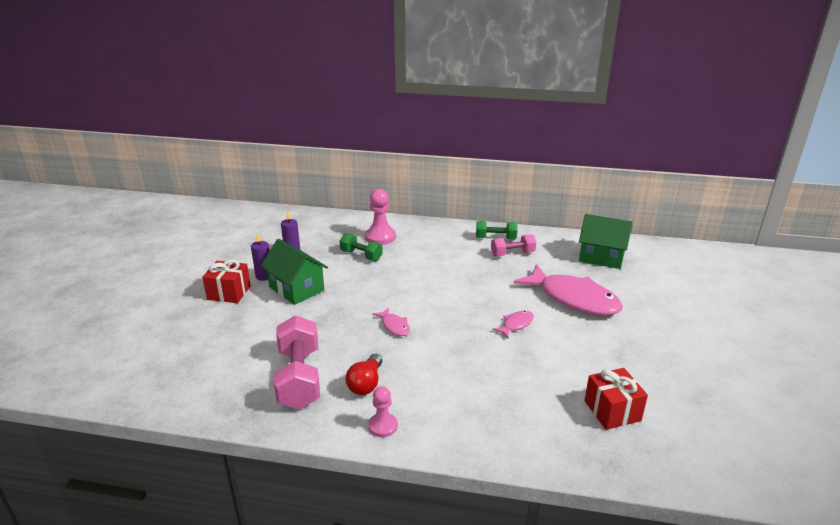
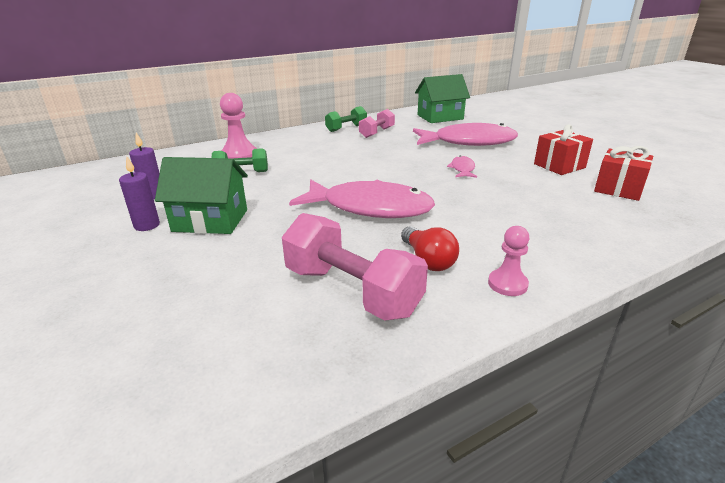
camera: 40 degrees left, 0 degrees up
red gift [202,260,251,303] -> red gift moved to [534,124,593,175]
pink fish [372,307,410,336] -> pink fish [289,180,435,218], size x2.33

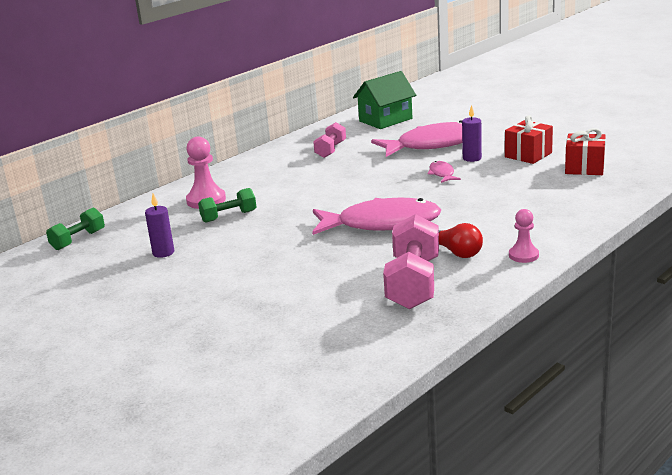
camera: 15 degrees left, 5 degrees down
purple candle [119,156,160,231] -> purple candle moved to [462,105,482,162]
green house [155,157,248,234] -> none
pink dumbbell [282,213,428,321] -> pink dumbbell turned 75 degrees clockwise [383,214,439,309]
green dumbbell [325,106,367,132] -> green dumbbell moved to [46,207,105,250]

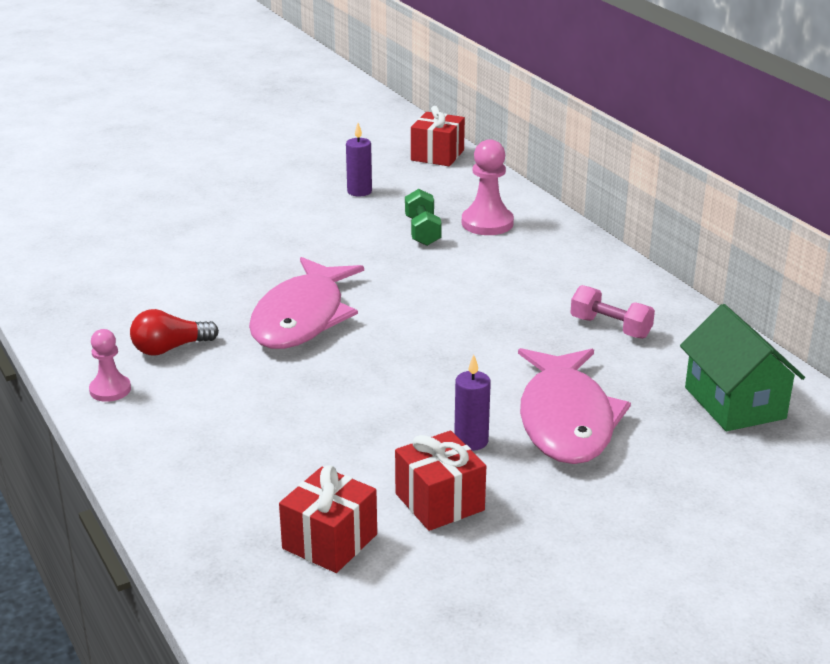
camera: 105 degrees right, 5 degrees up
green dumbbell [46,207,105,250] -> red gift [411,106,465,166]
pink dumbbell [383,214,439,309] -> none
pink fish [427,161,461,183] -> none

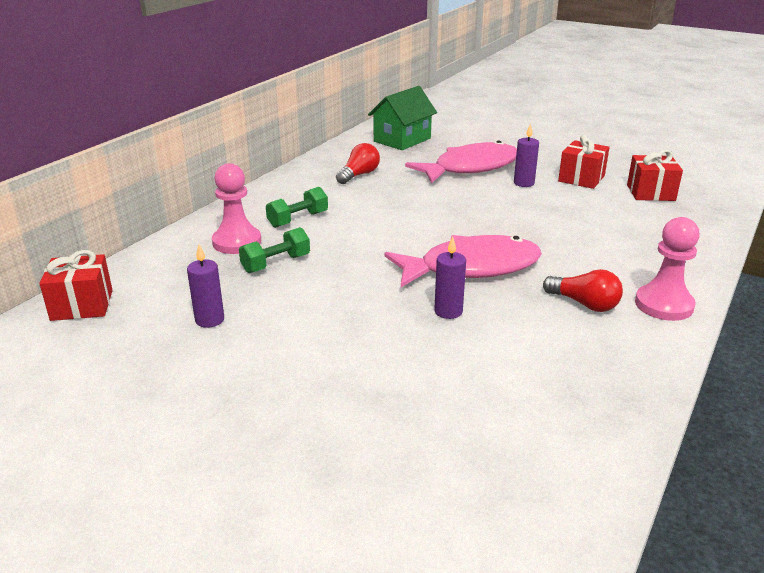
camera: 120 degrees left, 0 degrees up
pink pawn [89,329,131,402] -> pink pawn [635,217,700,321], size x1.59
pink dumbbell [570,285,655,339] -> red light bulb [336,143,380,184]
none -> green dumbbell [266,187,328,228]
none -> purple candle [434,236,466,319]

